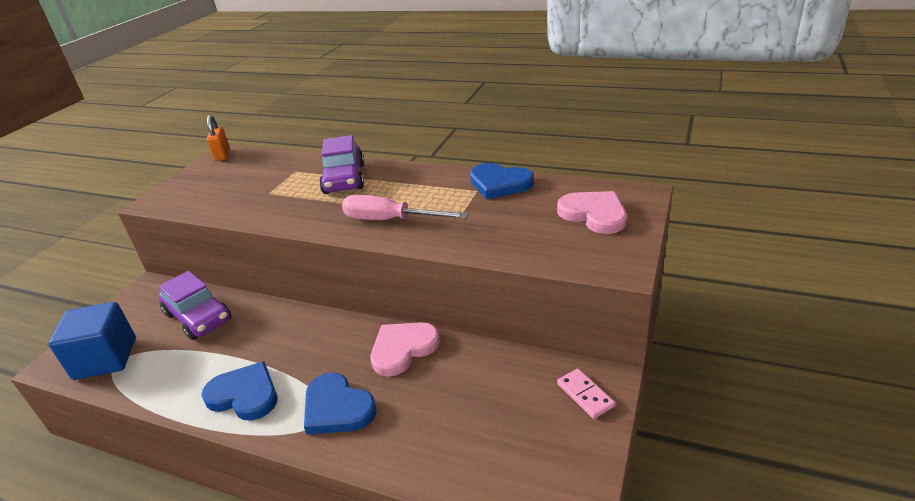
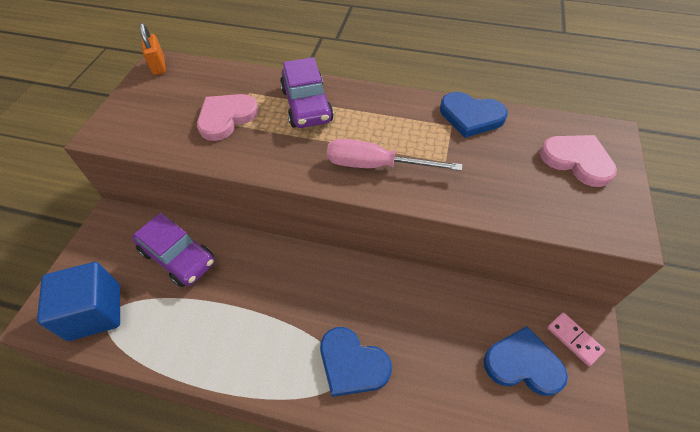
camera: 10 degrees left, 20 degrees up
blue heart [201,361,277,421] -> blue heart moved to [484,326,568,396]
pink heart [371,322,440,376] -> pink heart moved to [197,94,259,141]

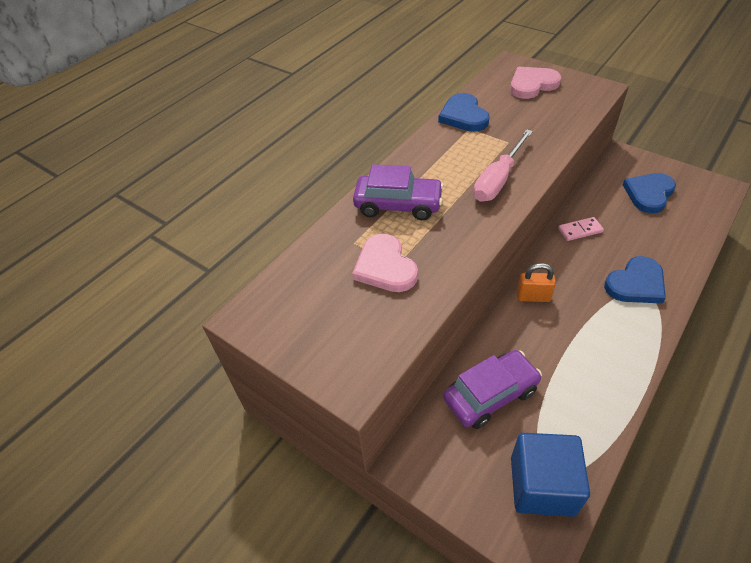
camera: 65 degrees left, 5 degrees down
orange padlock [139,23,166,75] -> orange padlock moved to [517,263,556,302]
blue heart [440,92,508,138] -> blue heart turned 120 degrees clockwise [438,93,490,132]
pink domino [547,312,605,366] -> pink domino moved to [558,217,604,241]

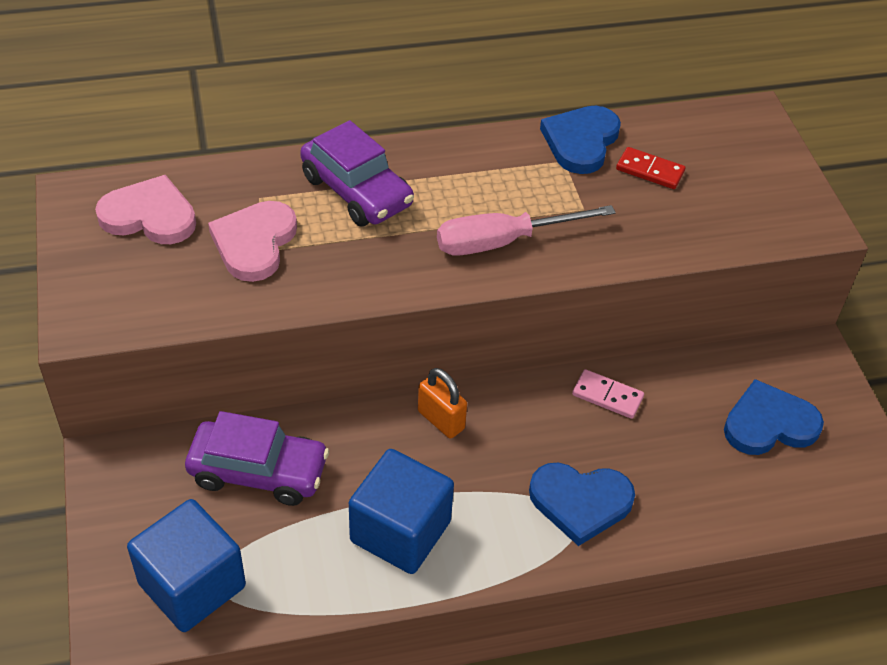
camera: 35 degrees right, 0 degrees up
pink heart [510,67,561,99] -> pink heart moved to [95,175,196,244]
none -> blue cube [349,449,454,574]
none -> red domino [616,147,685,189]

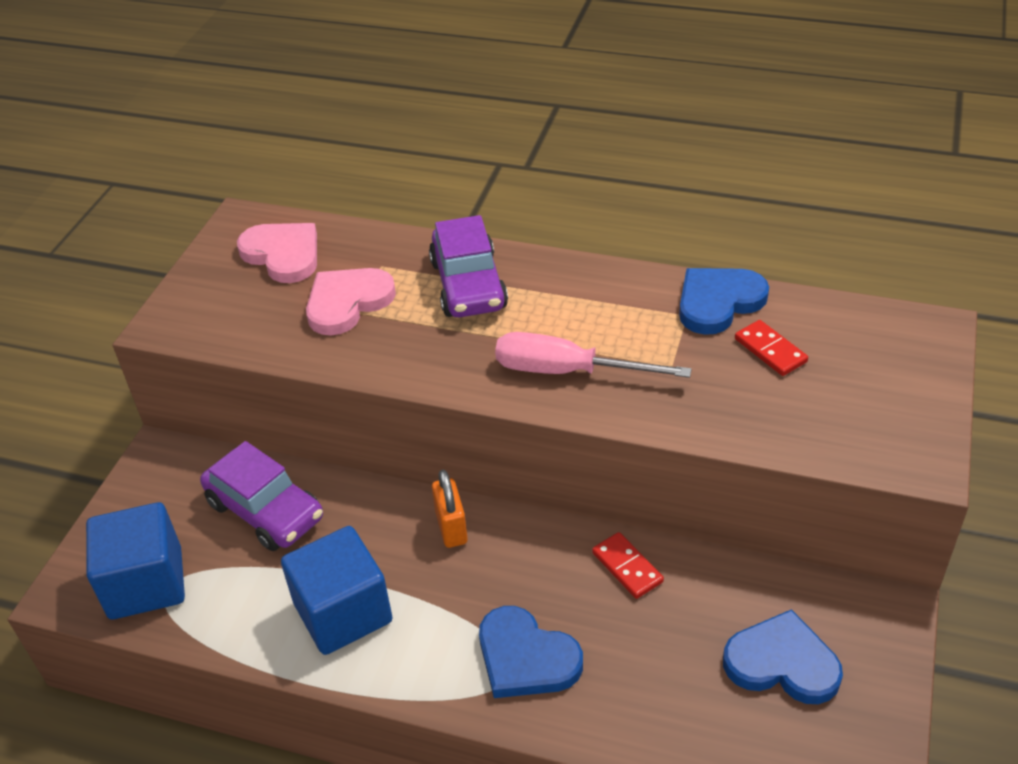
camera: 35 degrees right, 5 degrees down
pink domino [572,369,644,419] -> red domino [592,532,664,599]

